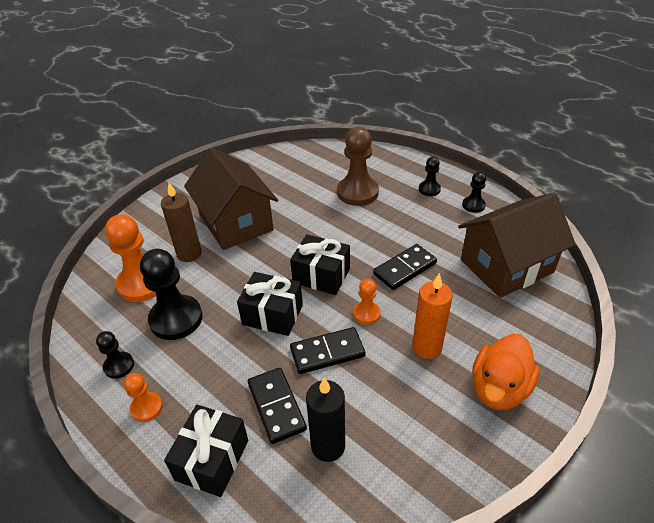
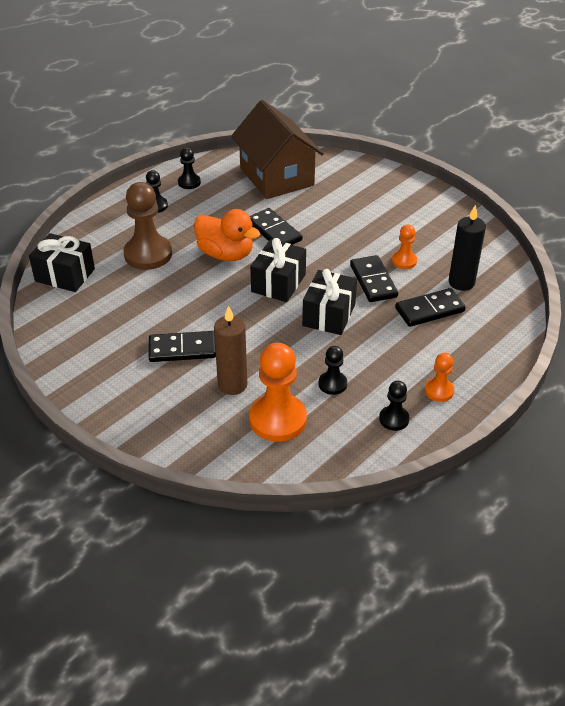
camera: 90 degrees left, 0 degrees up
black pawn [140,249,202,340] -> black pawn [319,346,347,395], size x0.52
black gift [164,405,248,497] -> black gift moved to [29,233,95,292]
brown house [184,148,278,250] -> black domino [148,331,216,362]
orange pawn [353,279,381,325] -> orange pawn moved to [392,224,417,269]
orange candle [412,273,453,359] -> none
orange duck [472,334,540,410] -> orange duck moved to [194,209,260,261]

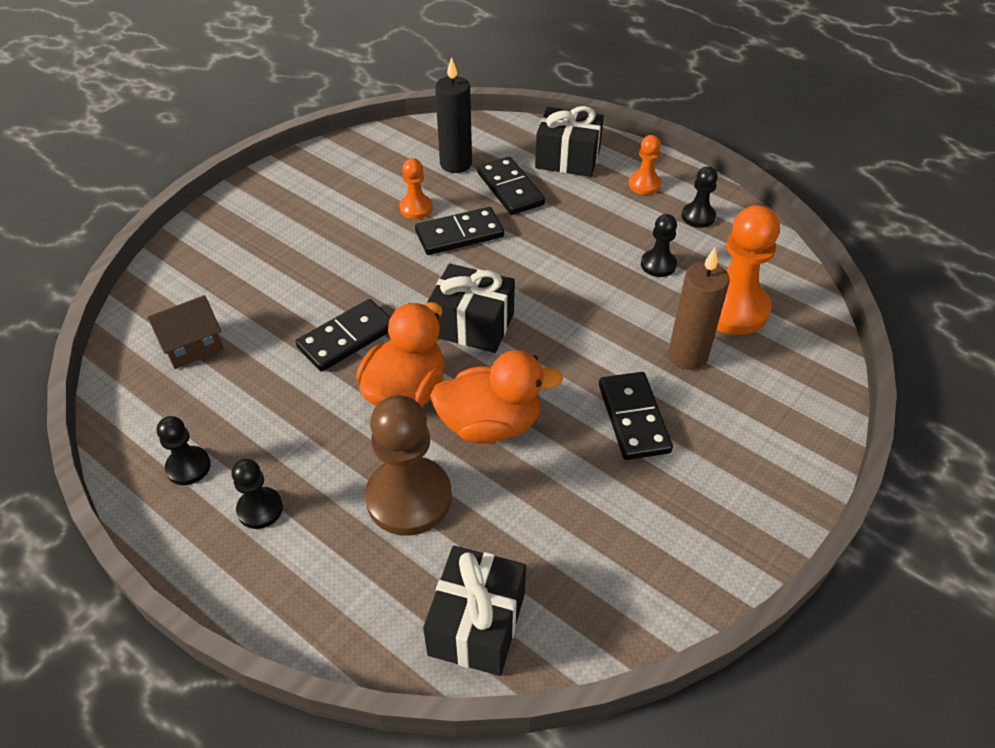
camera: 95 degrees left, 5 degrees up
brown house [231,100,324,199] -> brown house [147,295,223,369], size x0.48
black gift [302,269,357,335] -> black gift moved to [535,106,604,177]
none -> orange duck [430,350,563,443]

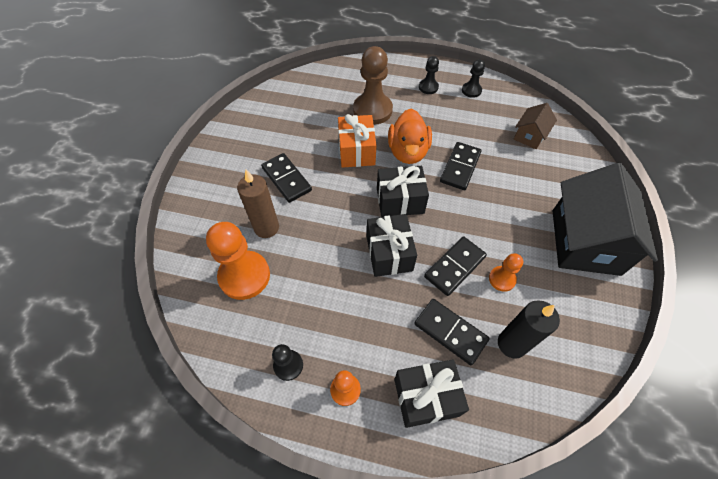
camera: 155 degrees right, 10 degrees up
black gift [423,546,526,676] -> black gift moved to [367,214,417,277]
orange duck [430,350,563,443] -> orange gift [338,114,377,168]
black pawn [641,214,677,277] -> none
none -> black house [553,163,658,276]

